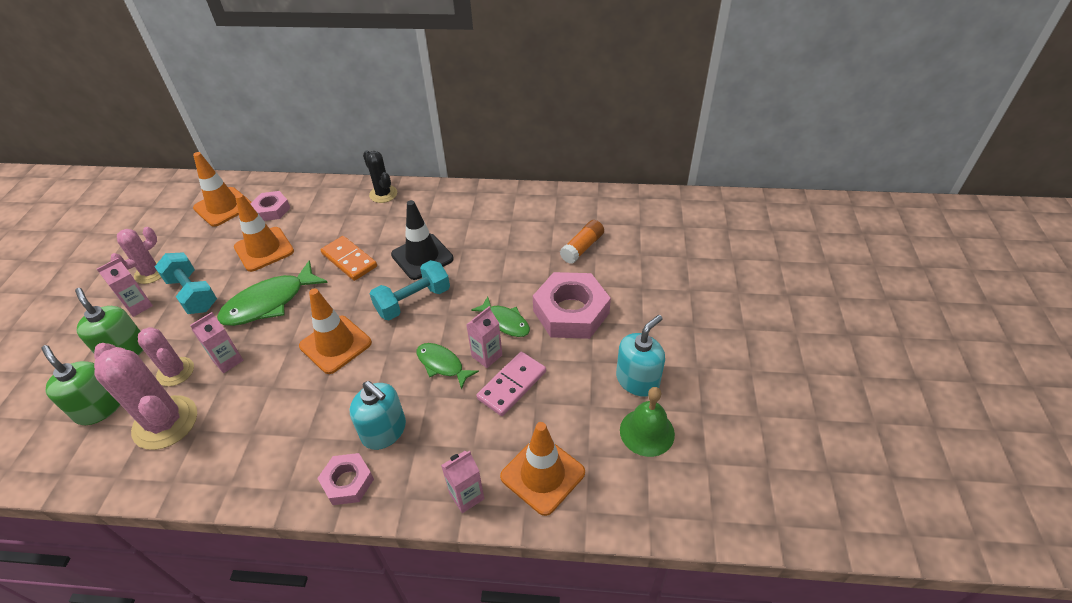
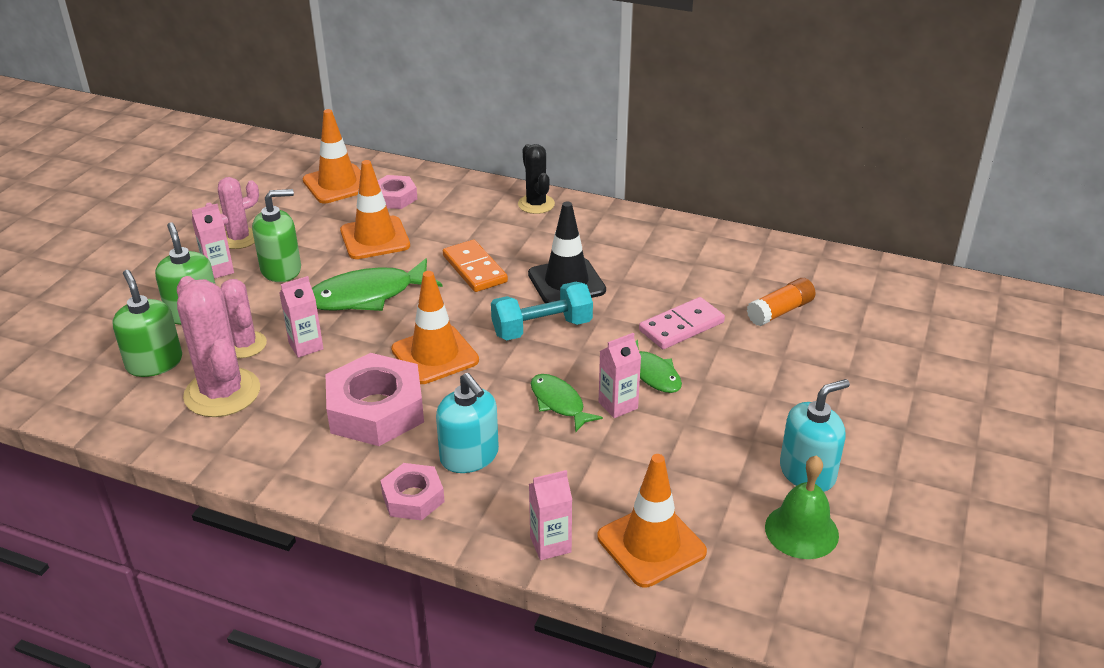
camera: 15 degrees right, 10 degrees down
turquoise dumbbell [155,252,217,314] -> green soap dispenser [252,189,301,282]
pink domino [476,352,546,416] -> pink domino moved to [639,297,725,349]
pink nut [533,272,611,339] -> pink nut moved to [326,353,424,446]

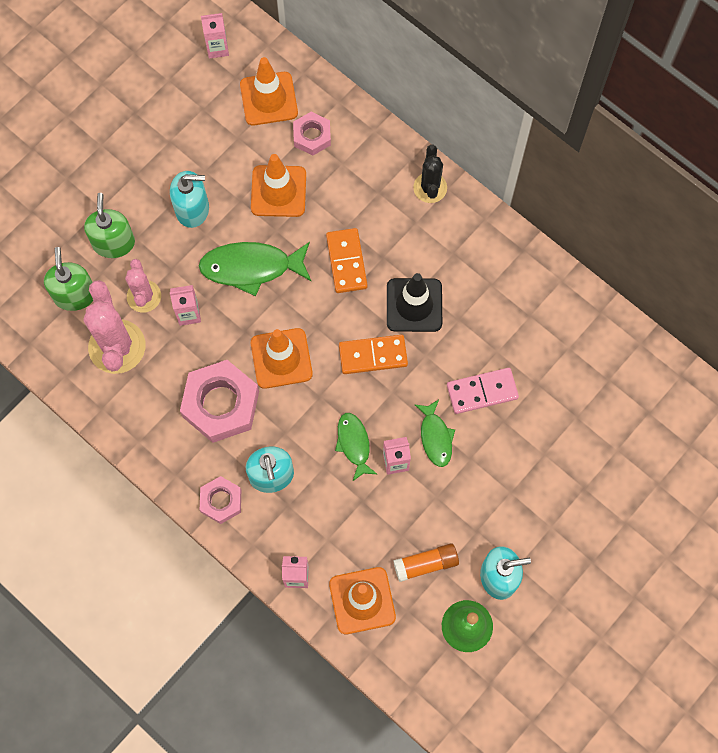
camera: 20 degrees right, 35 degrees up
pink carton [191,204,234,279] -> pink carton moved to [201,13,229,59]
pink cactus [205,177,259,249] -> none
green soap dispenser [252,189,301,282] -> turquoise soap dispenser [170,171,209,228]
turquoise dumbbell [491,282,593,340] -> orange domino [339,335,408,374]
orange glue stick [747,278,815,326] -> orange glue stick moved to [393,543,459,582]

